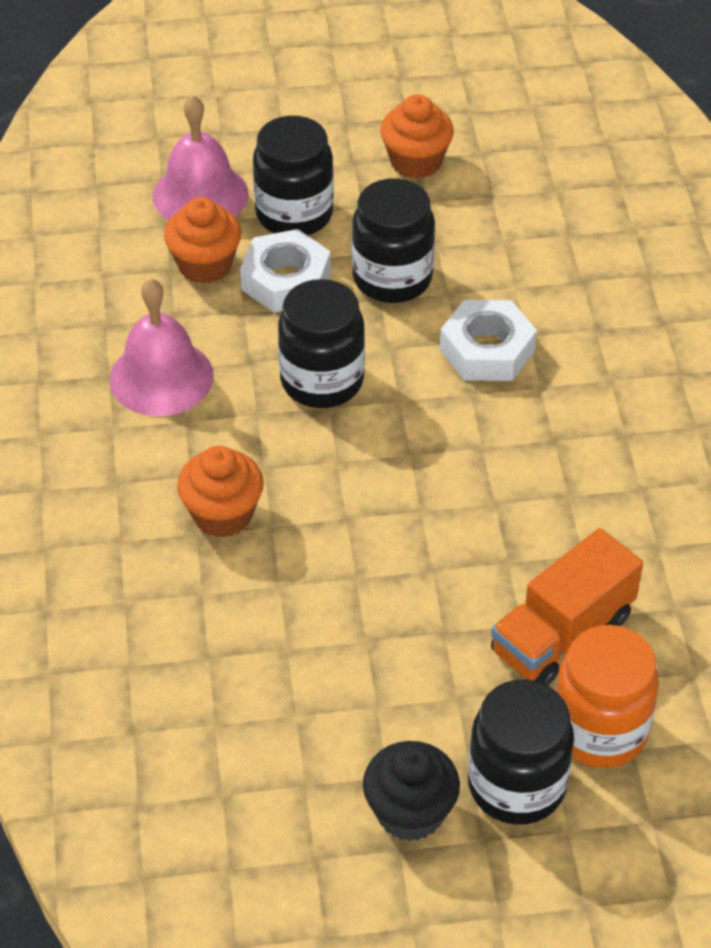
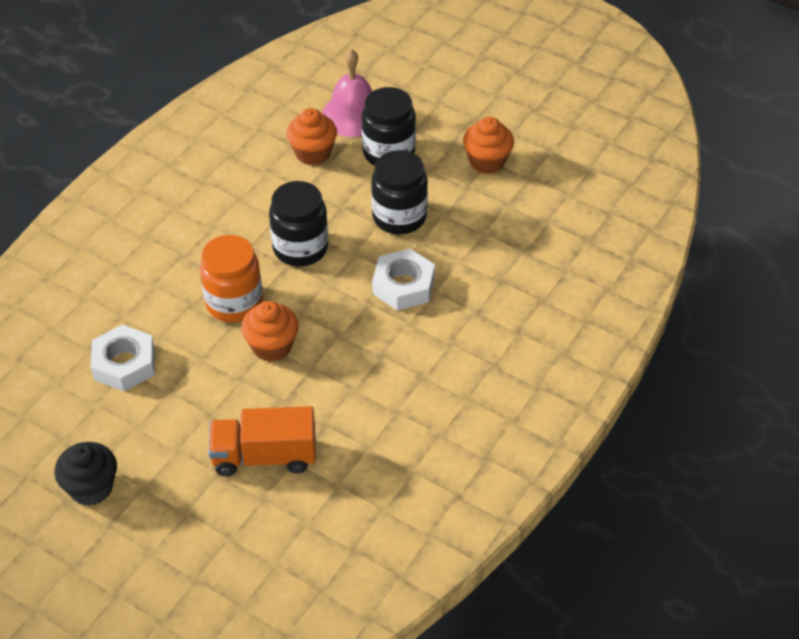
camera: 40 degrees right, 0 degrees up
pink bell [110,279,214,416] -> none
orange cupcake [177,446,264,537] -> orange cupcake moved to [241,301,299,362]
white nut [240,229,331,313] -> white nut moved to [91,325,155,391]
black jar [468,680,574,825] -> none
orange jar [555,625,659,768] -> orange jar moved to [200,235,263,322]

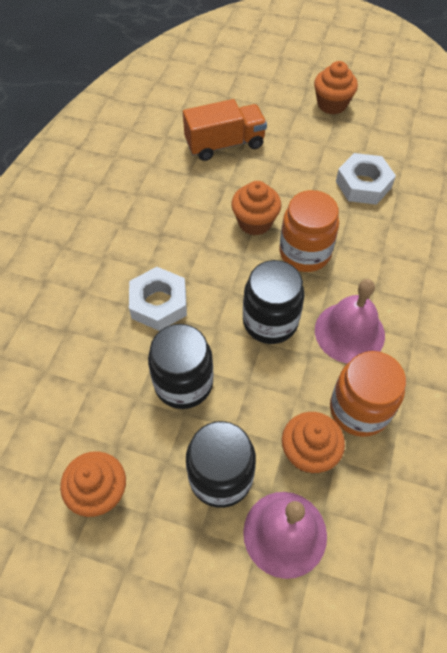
camera: 165 degrees right, 10 degrees up
black cupcake [54,442,117,506] -> orange cupcake [314,61,358,114]
none -> pink bell [315,279,385,364]
none -> orange jar [330,351,406,437]

